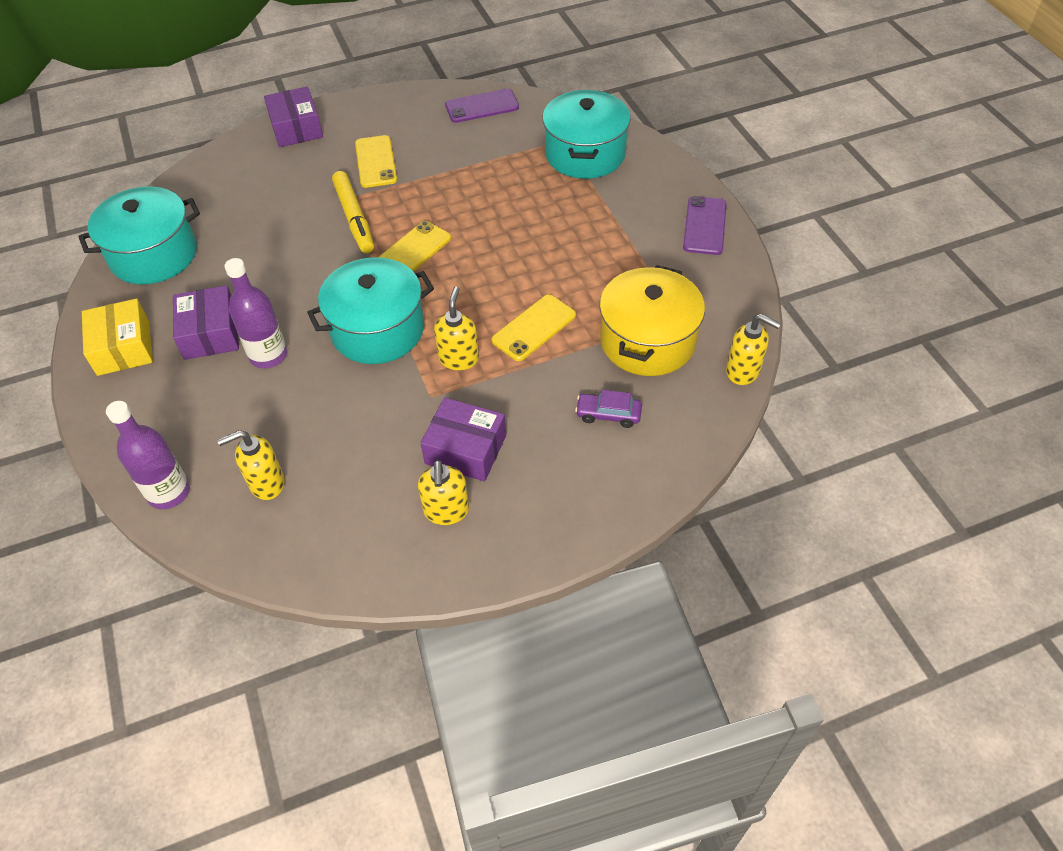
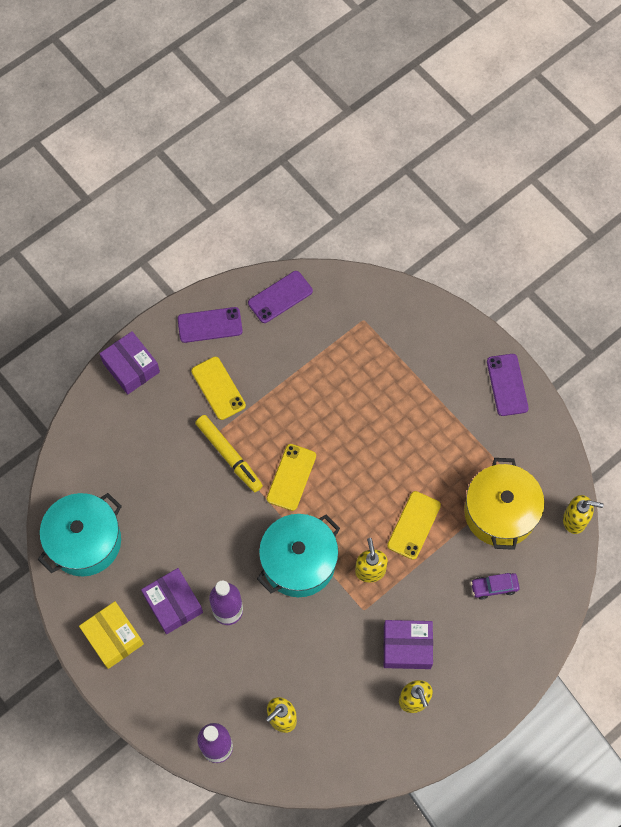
camera: 20 degrees left, 15 degrees up
turquoise pot [543,90,631,179] -> none
none -> purple phone [177,307,243,343]

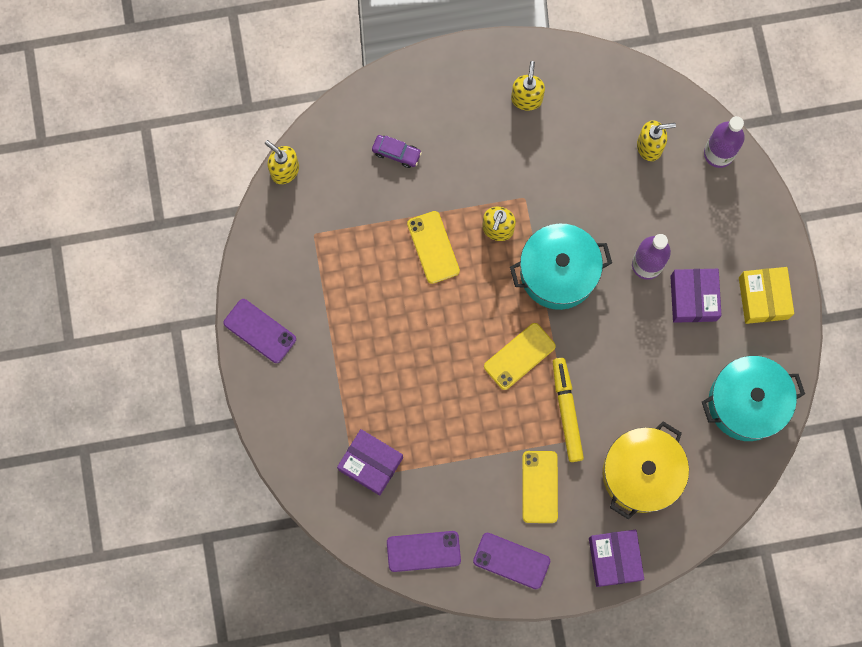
camera: 150 degrees left, 10 degrees up
purple box [383,620,433,669] -> purple box moved to [337,429,403,495]
yellow phone [387,491,441,560] -> yellow phone turned 75 degrees counterclockwise [407,211,460,284]
yellow pot [464,458,545,550] -> yellow pot moved to [603,421,689,520]
purple phone [487,354,529,416] -> purple phone turned 75 degrees counterclockwise [223,299,296,363]

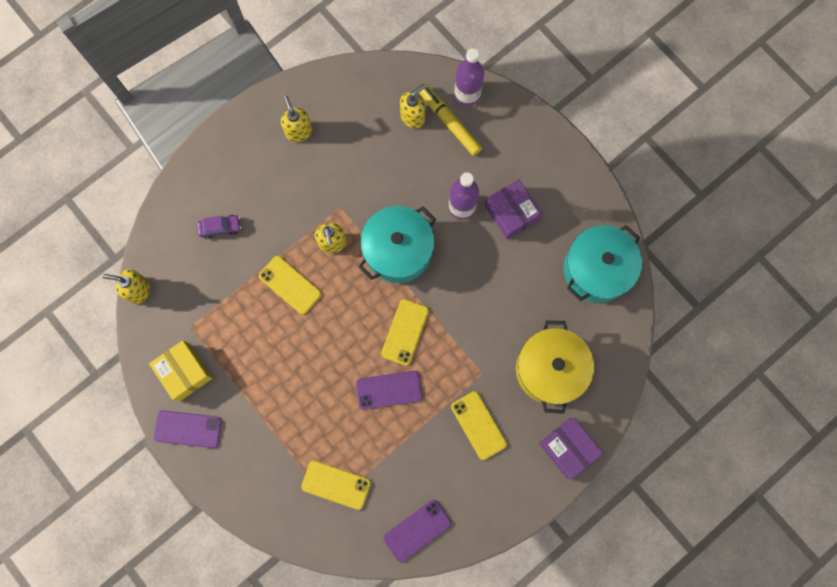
camera: 30 degrees left, 0 degrees up
purple box [337,429,403,495] -> yellow phone [301,460,371,510]
purple phone [473,533,550,589] -> purple phone moved to [356,371,422,410]
yellow marker [553,358,584,462] -> yellow marker moved to [419,84,482,156]
yellow box [739,267,794,324] -> yellow box moved to [149,340,213,401]

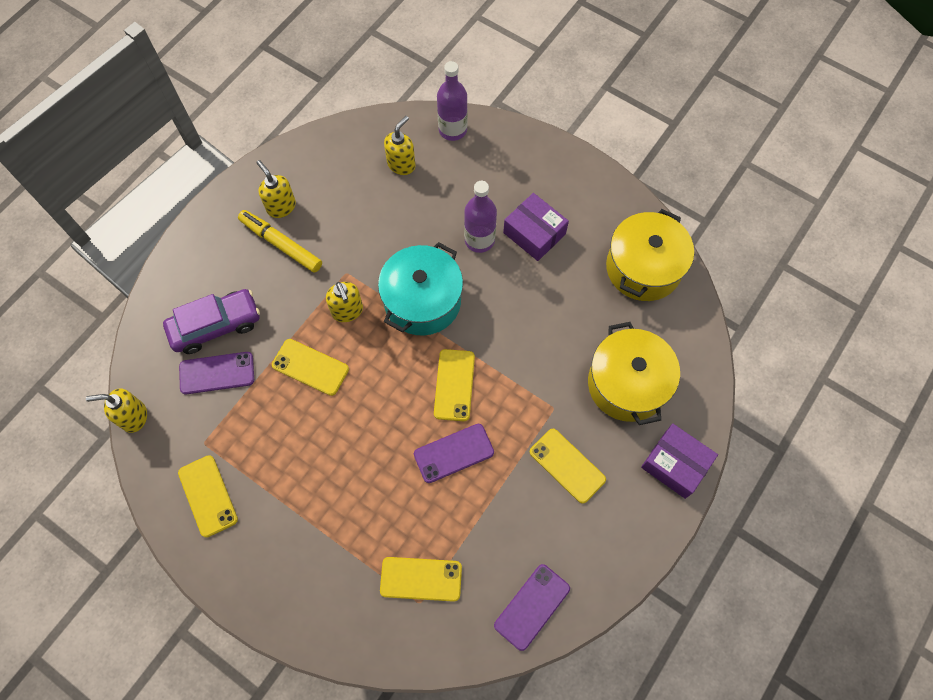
camera: 15 degrees left, 10 degrees down
yellow box [149,340,213,401] -> yellow phone [178,455,238,538]
purple phone [154,410,222,448] -> purple phone moved to [179,352,254,394]
purple car [197,215,241,239] -> purple car [163,289,260,354], size x1.84
yellow marker [419,84,482,156] -> yellow marker moved to [238,210,322,273]
turquoise pot [564,225,642,303] -> yellow pot [606,209,694,301]

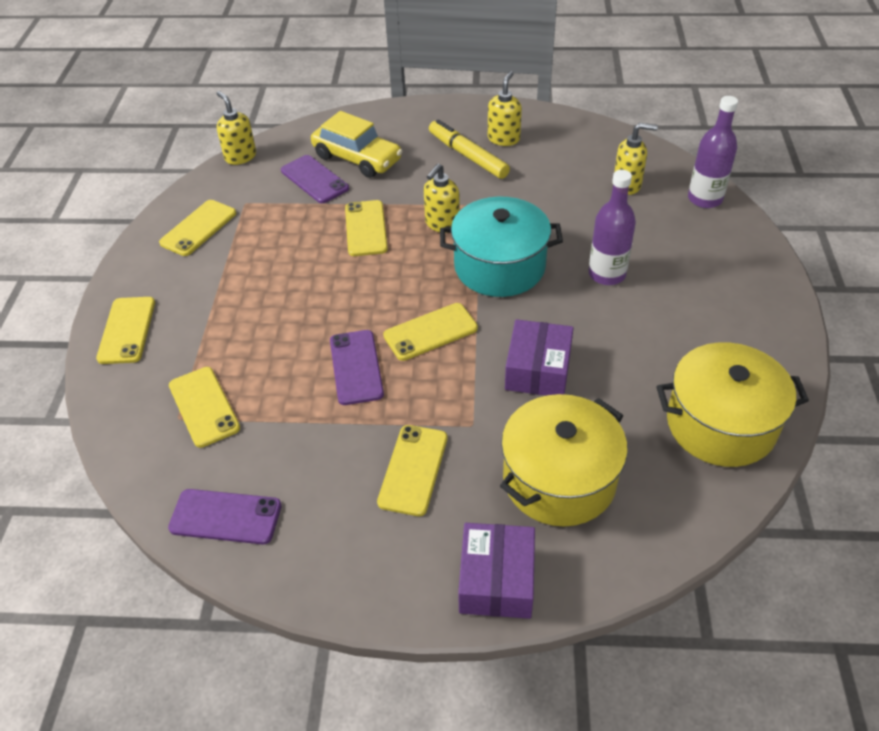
camera: 60 degrees right, 20 degrees down
purple car [163,289,260,354] -> yellow car [311,111,402,178]
yellow marker [238,210,322,273] -> yellow marker turned 45 degrees counterclockwise [429,119,510,179]
purple phone [414,424,494,483] -> purple phone turned 45 degrees clockwise [330,330,384,405]
purple box [503,193,569,261] -> purple box moved to [505,319,573,396]
none -> yellow phone [96,297,155,364]

